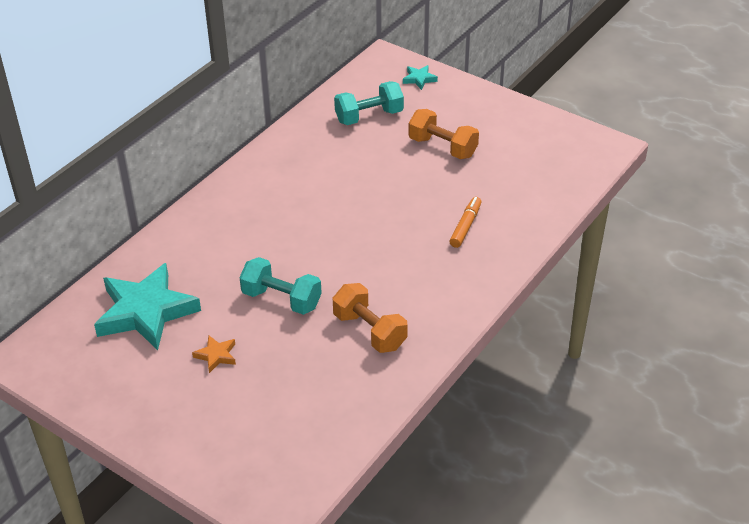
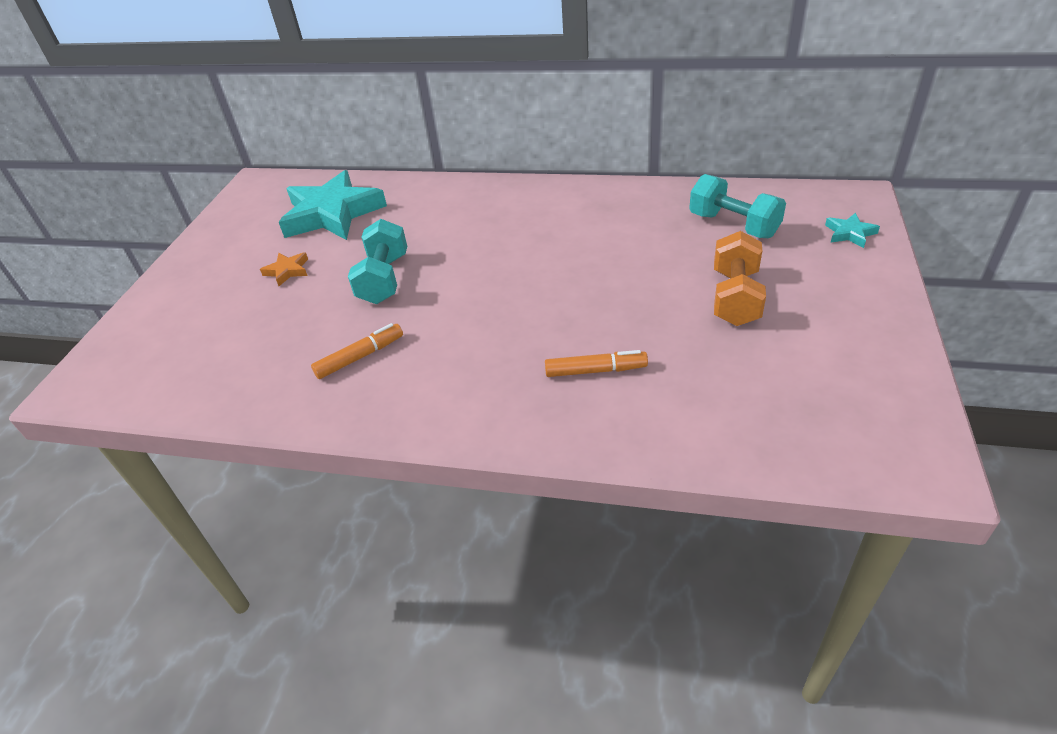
camera: 70 degrees right, 0 degrees up
orange dumbbell [333,283,408,353] -> orange marker [311,323,403,379]

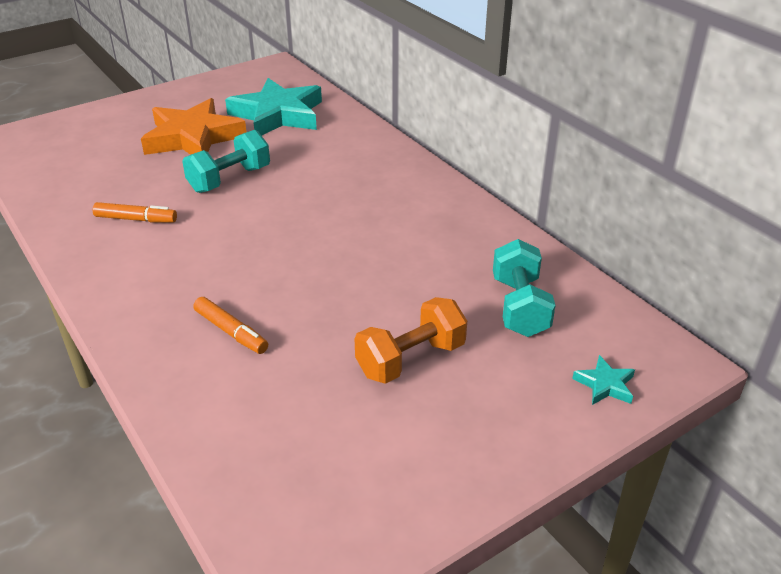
camera: 40 degrees right, 5 degrees down
orange star [260,252,308,286] -> orange star [141,98,246,155], size x2.42

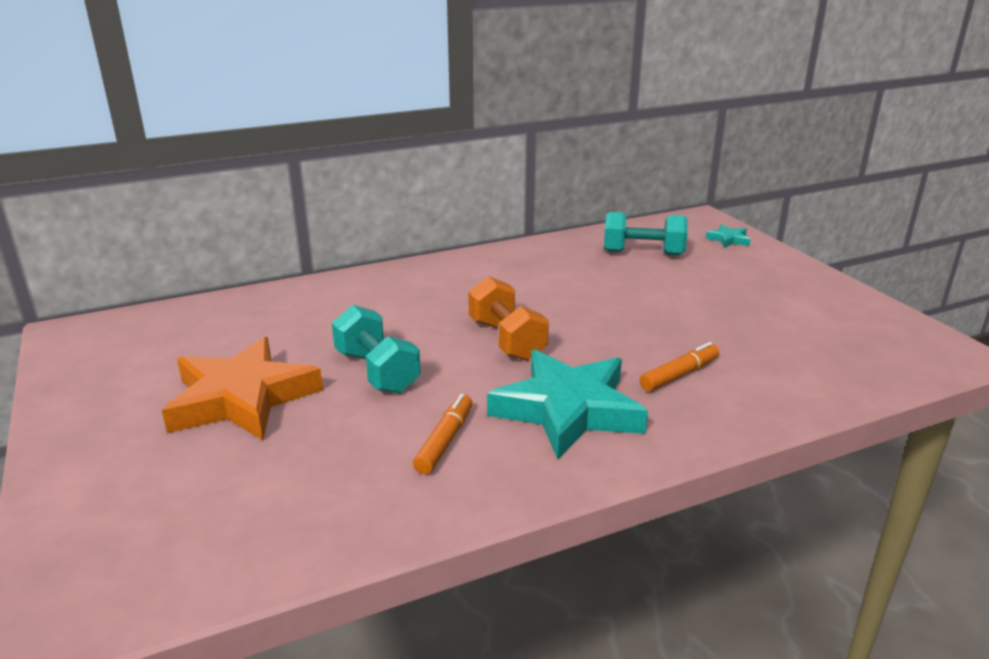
camera: 80 degrees left, 10 degrees down
turquoise star [225,78,322,136] -> turquoise star moved to [487,349,648,459]
orange dumbbell [355,297,467,384] -> orange dumbbell moved to [468,276,549,361]

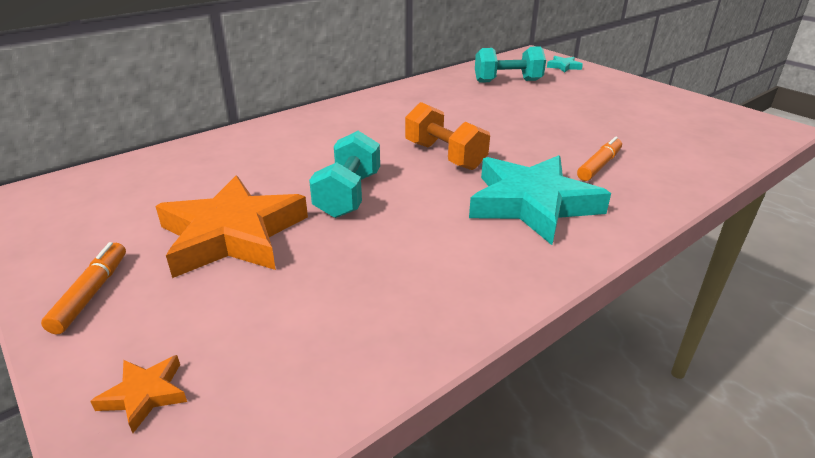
camera: 15 degrees left, 5 degrees up
turquoise dumbbell [332,305,421,393] -> turquoise dumbbell turned 60 degrees clockwise [309,131,380,218]
orange marker [413,394,473,474] -> orange marker moved to [41,242,126,335]
none -> orange star [90,355,187,433]

